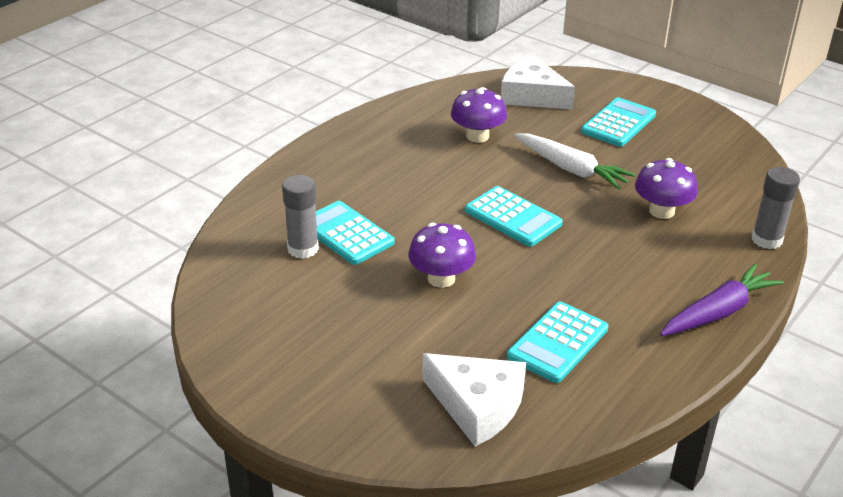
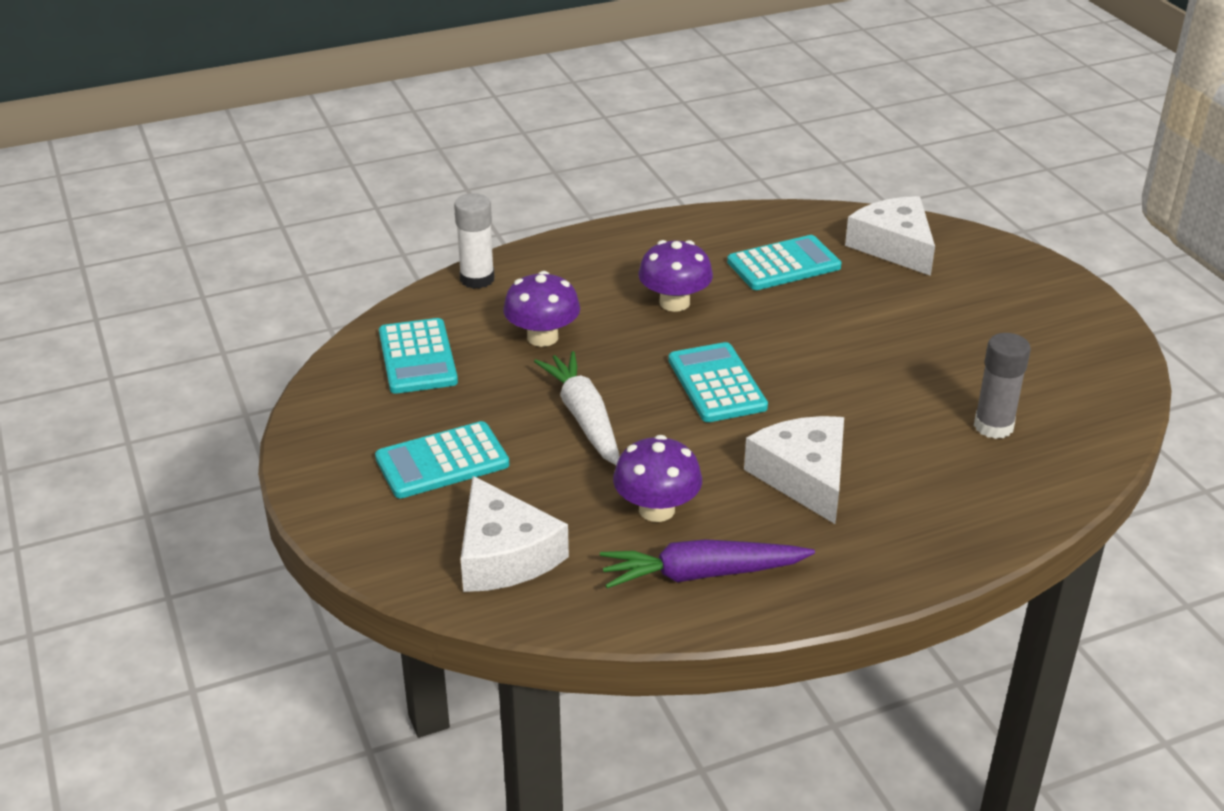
camera: 150 degrees left, 0 degrees up
turquoise calculator [316,201,395,265] -> turquoise calculator moved to [379,318,458,394]
purple mushroom [408,223,476,288] -> purple mushroom moved to [638,240,713,312]
purple carrot [660,264,784,336] -> purple carrot moved to [600,539,815,588]
grey glue stick [752,167,800,249] -> white glue stick [454,193,495,289]
none -> white cheese [744,416,844,524]

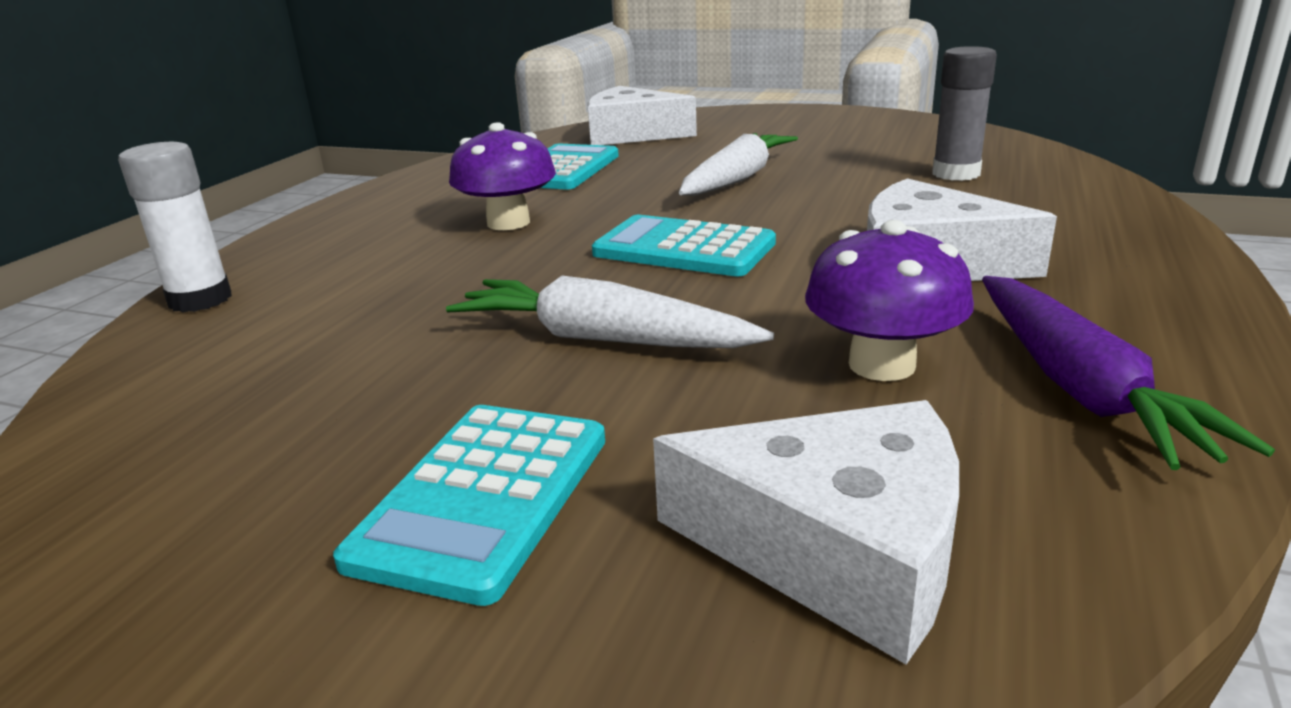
camera: 45 degrees left, 10 degrees down
turquoise calculator [379,318,458,394] -> none
purple mushroom [503,271,580,347] -> none
purple carrot [600,539,815,588] -> purple carrot turned 45 degrees counterclockwise [982,276,1275,470]
none -> white carrot [679,133,798,196]

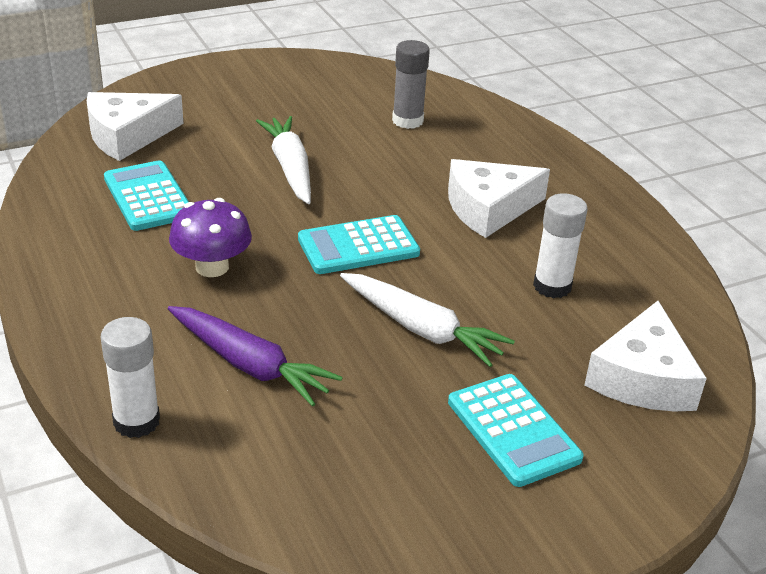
camera: 50 degrees left, 10 degrees up
white carrot [446,276,774,348] -> white carrot turned 120 degrees counterclockwise [340,273,515,367]
white cheese [653,400,959,665] -> white cheese turned 135 degrees clockwise [584,301,707,411]
purple mushroom [805,220,974,381] -> white glue stick [533,193,588,298]
purple carrot [982,276,1275,470] -> purple carrot moved to [168,306,343,406]

